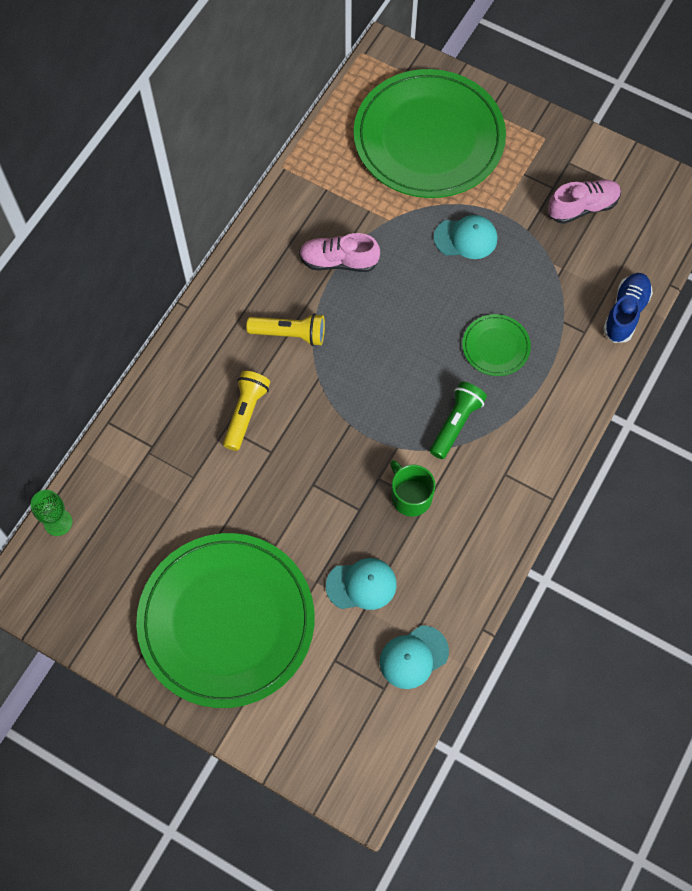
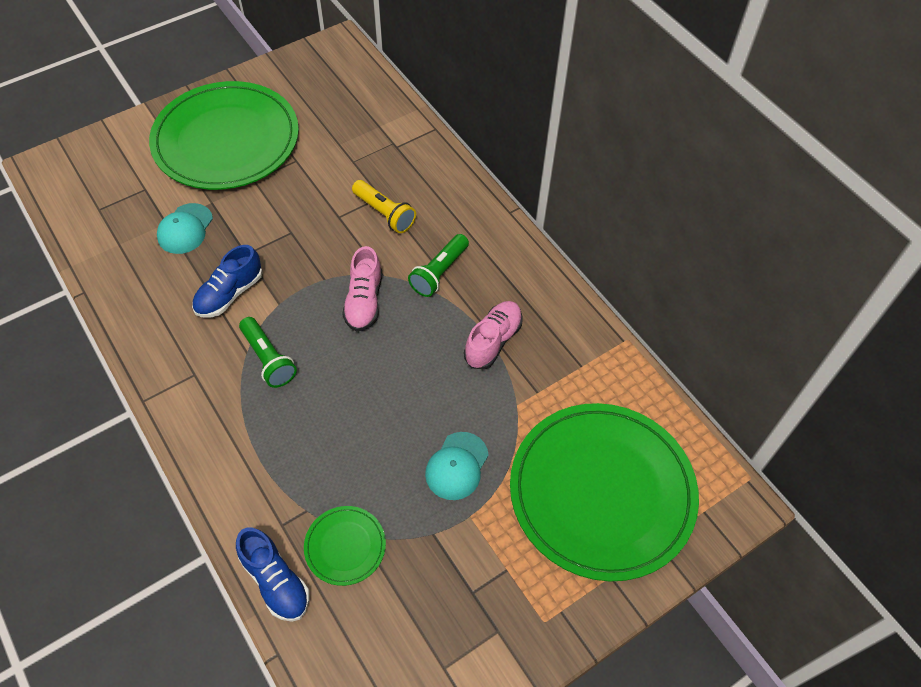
camera: 115 degrees right, 10 degrees down
green goblet [31,490,72,536] -> none
yellow flashlight [247,313,325,346] -> green flashlight [408,234,469,297]
turquoise cap [380,626,449,689] -> none
green mug [390,460,435,516] -> blue shoe [192,245,263,318]
green plate [462,314,531,376] -> green plate moved to [304,506,386,586]
pink shoe [548,180,621,224] -> pink shoe moved to [342,246,382,332]

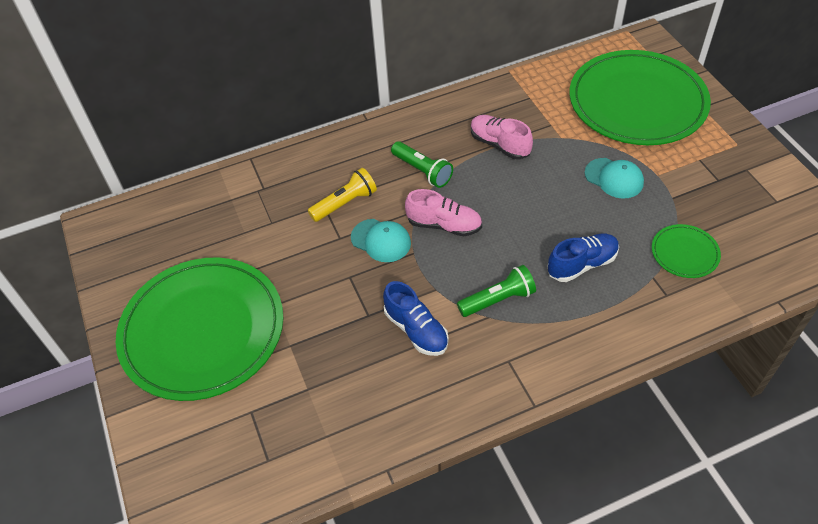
camera: 75 degrees left, 5 degrees down
turquoise cap [157,203,213,254] -> turquoise cap moved to [351,219,411,262]
blue shoe [236,527,309,621] -> blue shoe moved to [547,234,619,282]

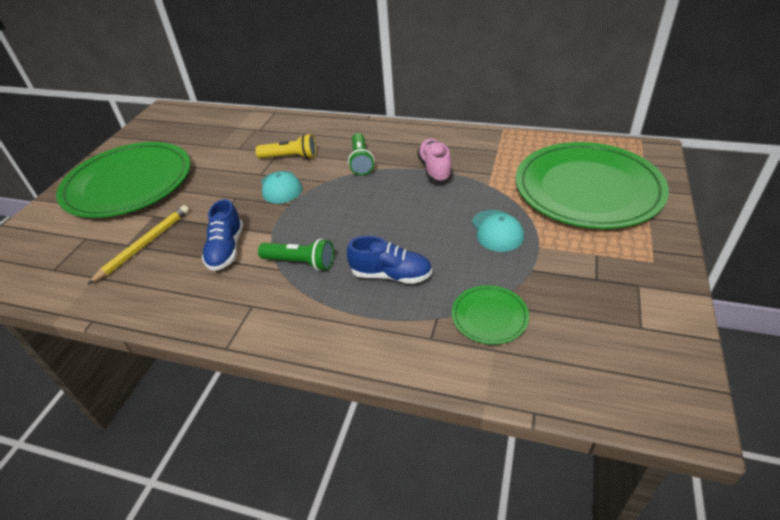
camera: 40 degrees right, 10 degrees down
pink shoe [405,189,482,236] -> none
none -> yellow pencil [87,205,189,285]

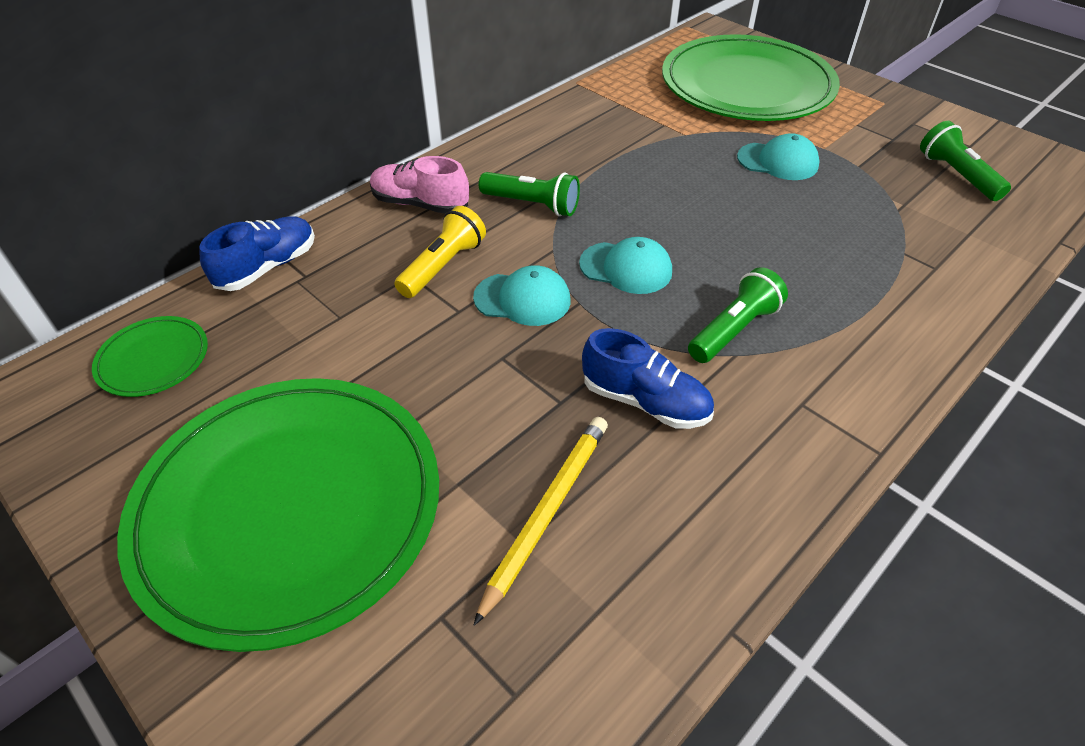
camera: 65 degrees left, 5 degrees up
yellow pencil [87,205,189,285] -> yellow pencil turned 60 degrees clockwise [474,417,608,626]
blue shoe [347,236,432,284] -> blue shoe moved to [199,217,315,291]
pink shoe [417,139,453,183] -> pink shoe moved to [370,156,469,214]
green plate [452,285,529,345] -> green plate moved to [92,316,208,397]
none -> turquoise cap [579,237,672,294]
none -> green flashlight [920,121,1011,201]

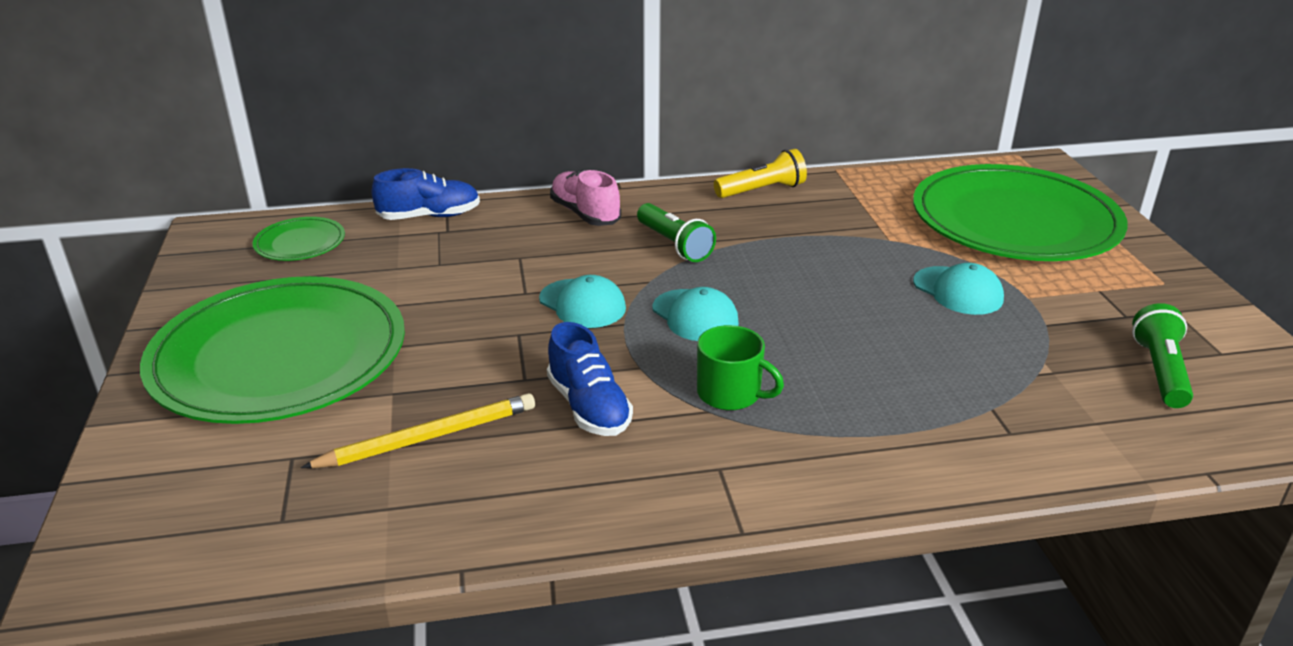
camera: 35 degrees right, 15 degrees down
yellow flashlight [394,206,486,298] -> yellow flashlight moved to [714,149,807,198]
green flashlight [688,267,788,363] -> green mug [697,325,784,410]

